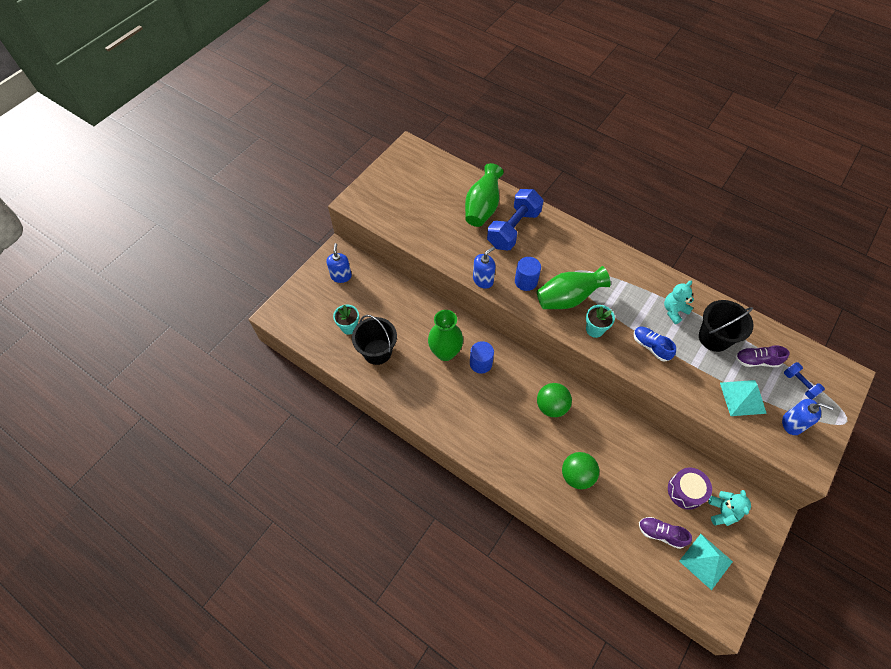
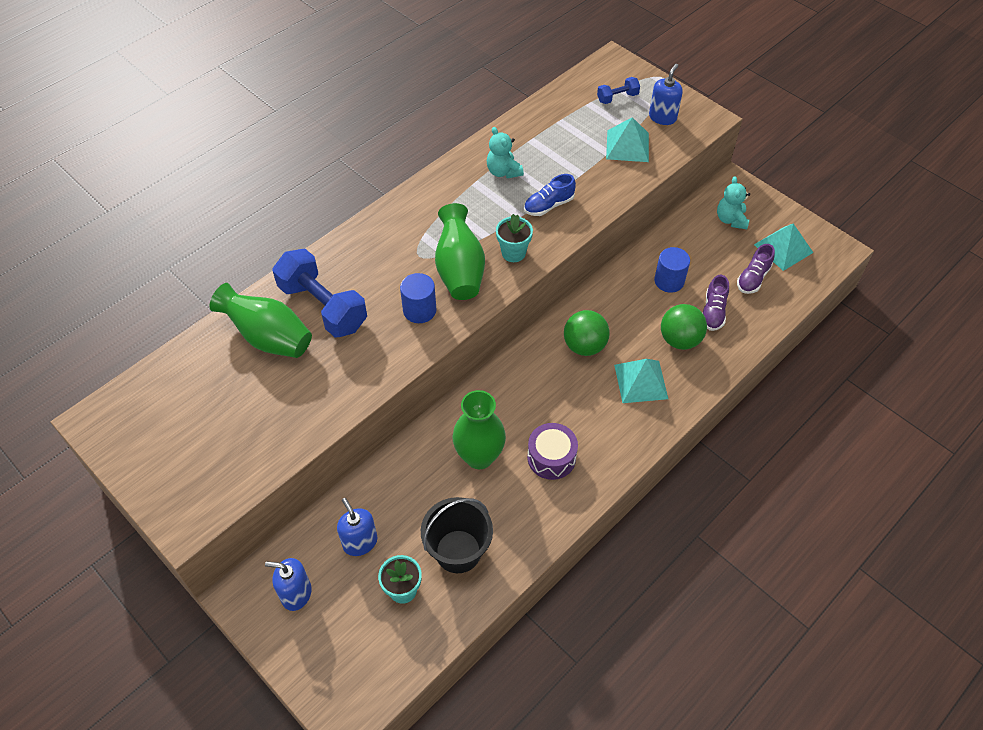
camera: 80 degrees left, 5 degrees down
blue cylinder [470,341,494,374] -> blue cylinder moved to [654,247,690,293]
blue soap dispenser [473,247,496,289] -> blue soap dispenser moved to [337,498,377,556]
purple drum [668,468,712,510] -> purple drum moved to [527,423,578,480]
black bucket [699,300,754,352] -> none
turquoise teddy bear [709,490,751,526] -> turquoise teddy bear turned 105 degrees counterclockwise [717,176,750,229]
purple shoe [735,345,789,367] -> purple shoe moved to [703,275,729,331]
none -> turquoise pyramid [614,359,668,403]

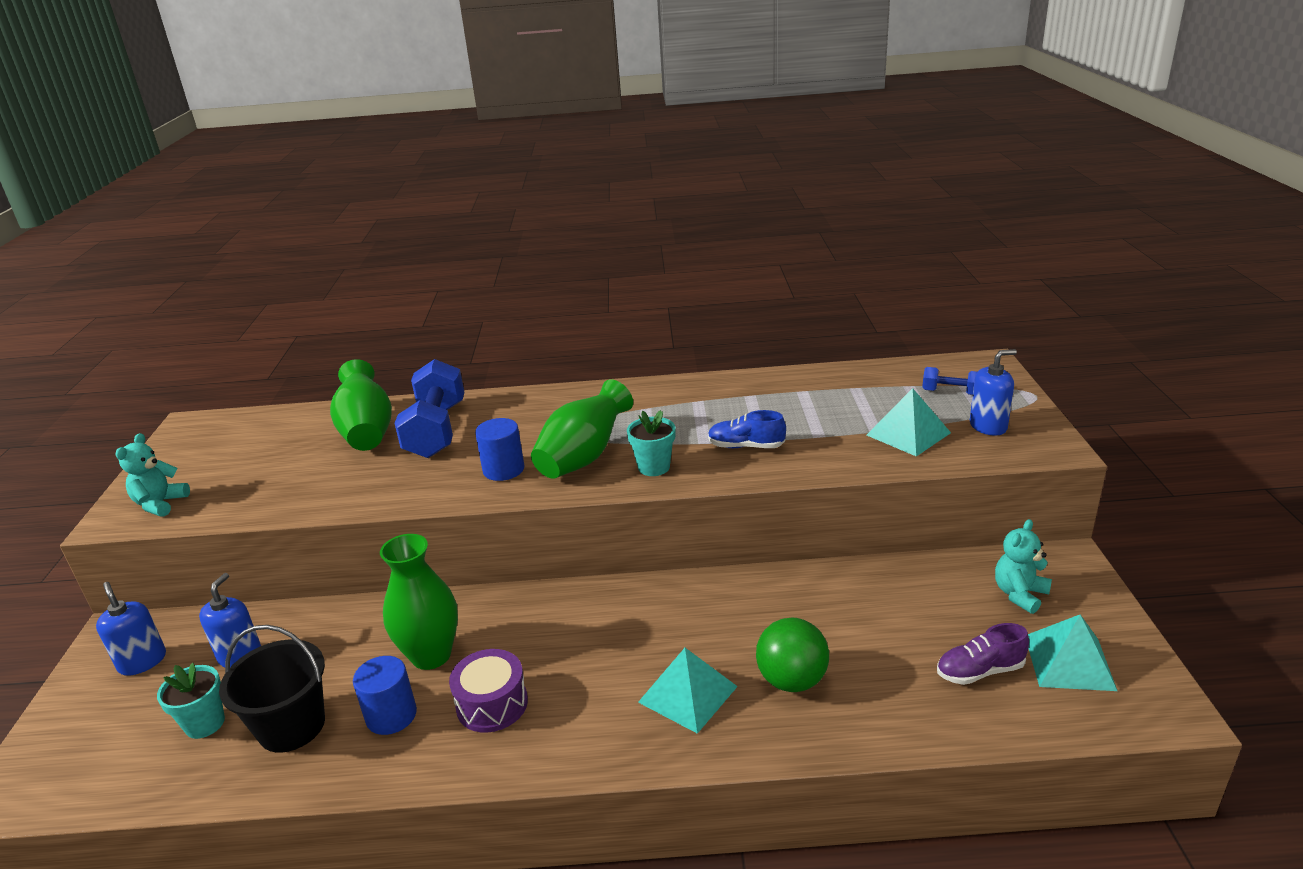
camera: 45 degrees right, 25 degrees down
turquoise teddy bear [487,127,524,179] -> turquoise teddy bear moved to [115,433,190,517]
green ball [564,310,610,356] -> none
blue cylinder [654,247,690,293] -> blue cylinder moved to [353,656,417,735]
purple shoe [703,275,729,331] -> none

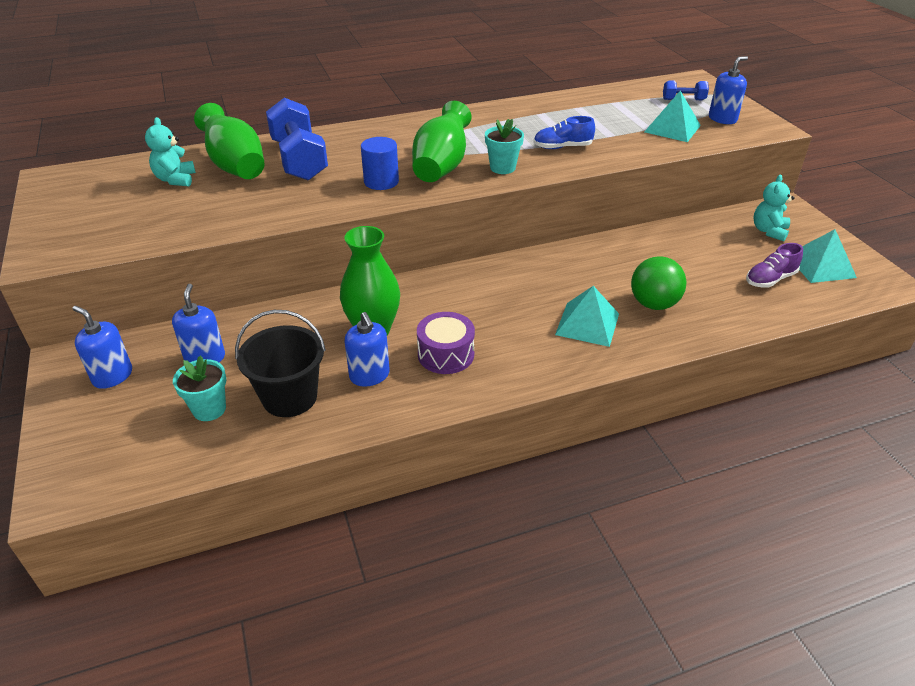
camera: 20 degrees left, 10 degrees up
turquoise teddy bear [115,433,190,517] -> turquoise teddy bear moved to [145,117,196,186]
blue cylinder [353,656,417,735] -> blue soap dispenser [344,312,390,386]

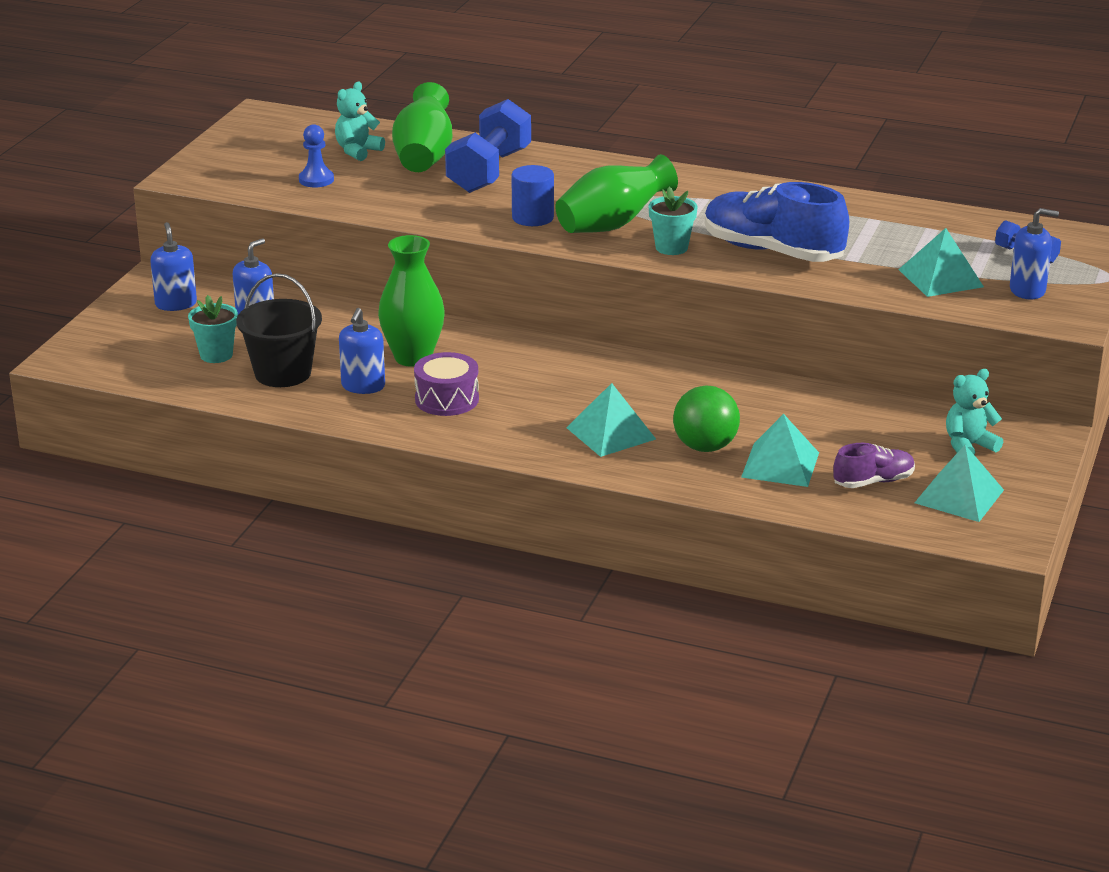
camera: 40 degrees right, 10 degrees down
blue shoe [533,116,595,149] -> blue shoe [705,182,849,262], size x1.93
purple shoe [746,243,803,288] -> purple shoe turned 150 degrees clockwise [833,443,915,488]
none -> blue pawn [299,124,334,187]
none -> turquoise pyramid [741,414,819,487]

